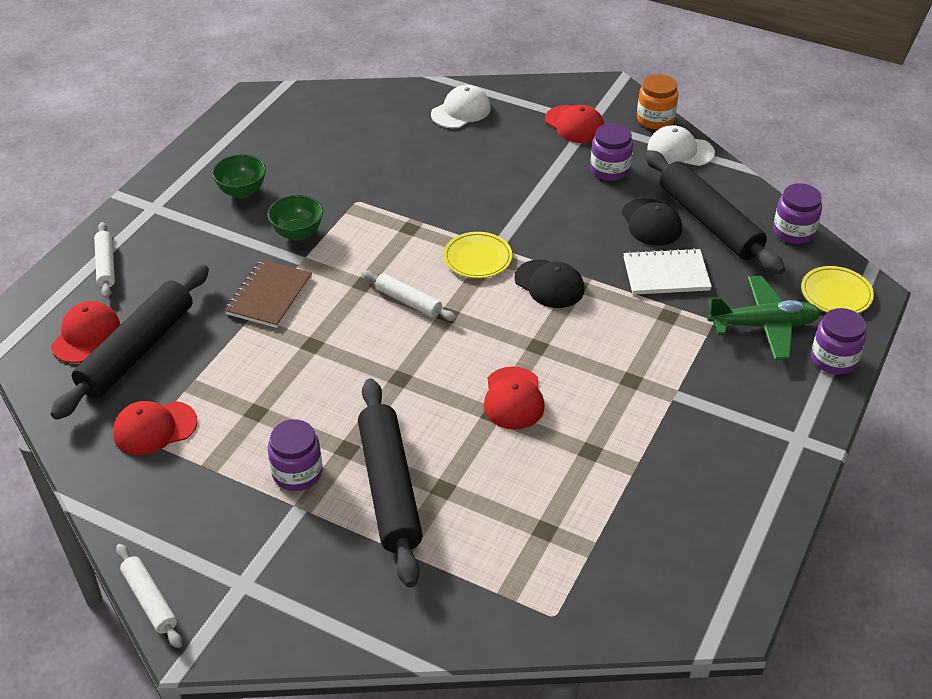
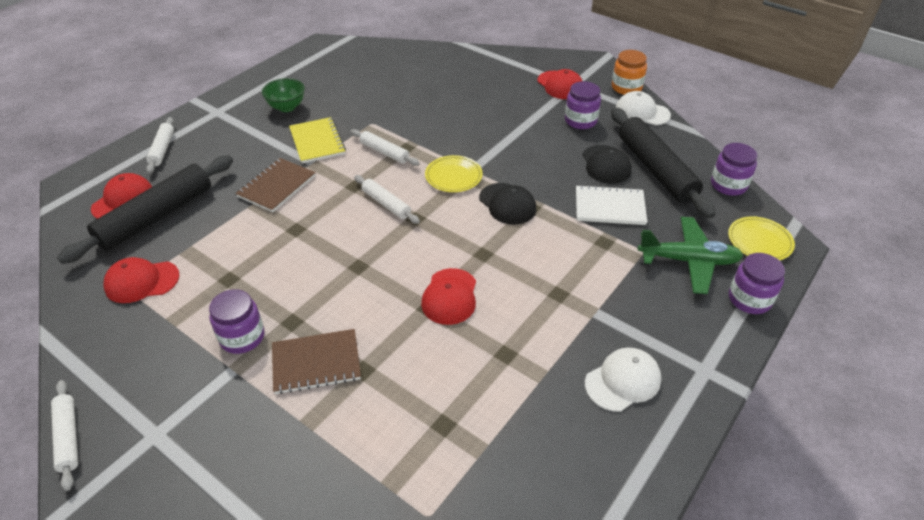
camera: 10 degrees right, 0 degrees up
green bowl [267,195,323,241] -> yellow notebook [289,117,346,163]
black rolling pin [358,378,423,587] -> brown notebook [272,329,361,394]
white cap [431,85,491,128] -> white cap moved to [585,347,661,412]
none -> white rolling pin [350,129,420,166]

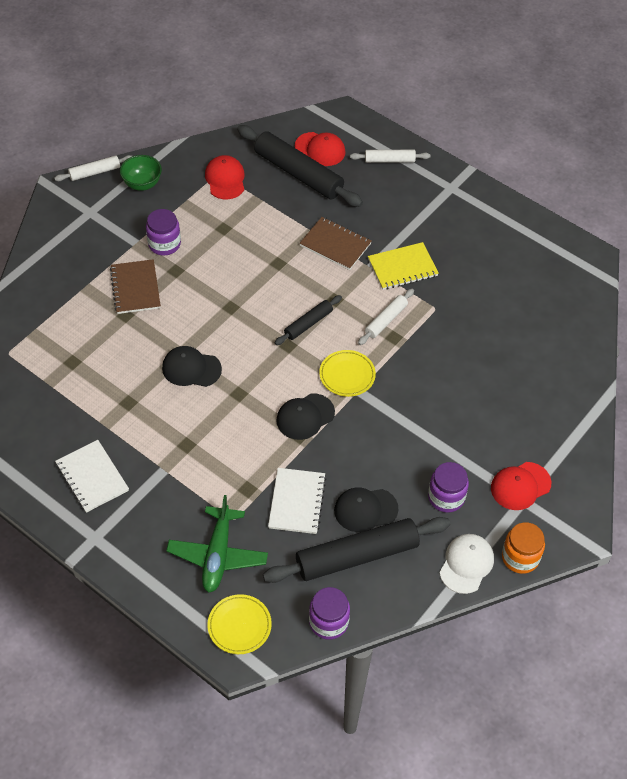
camera: 90 degrees right, 10 degrees up
green bowl [262,78,305,112] -> green bowl moved to [120,155,162,191]
white rolling pin [354,175,420,224] -> black rolling pin [275,295,342,345]
red cap [421,268,476,325] -> black cap [162,346,222,387]
white cap [585,347,661,412] -> white notebook [55,440,129,513]
purple jar [729,253,785,314] -> none

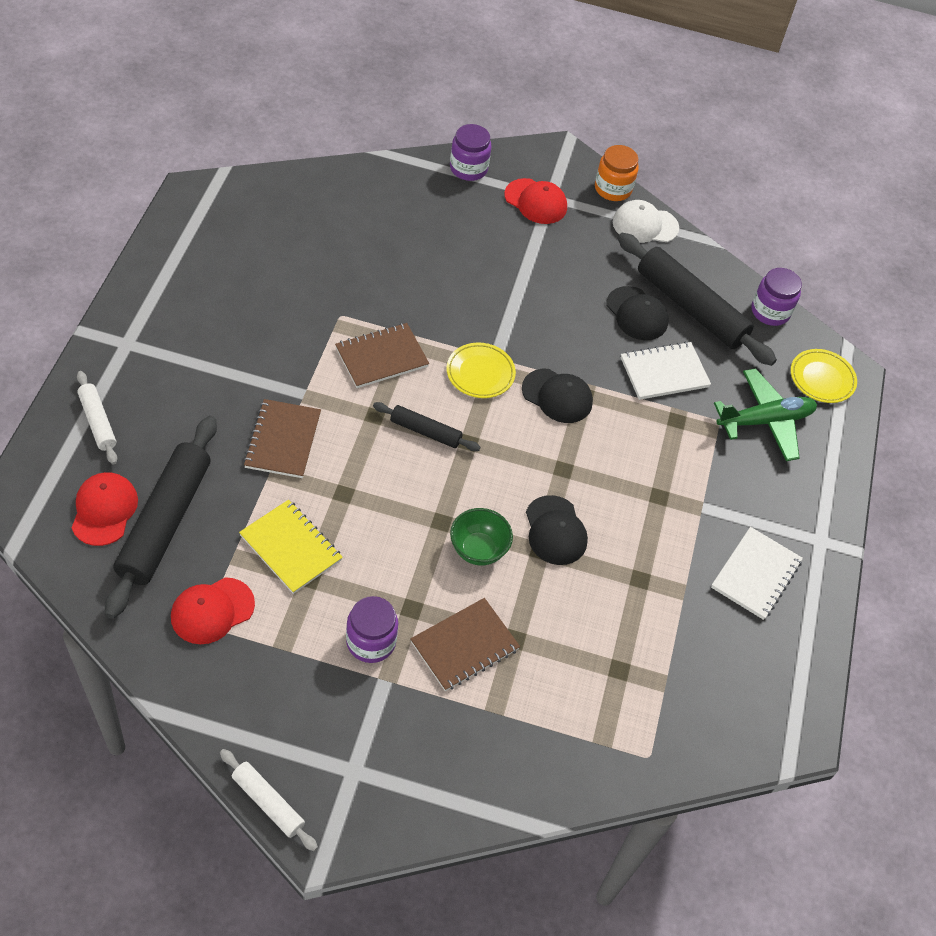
camera: 120 degrees left, 0 degrees up
green bowl [120,155,162,191] -> green bowl moved to [450,508,513,566]
white rolling pin [358,289,414,345] -> brown notebook [335,323,429,388]
yellow notebook [368,242,439,290] -> yellow notebook moved to [239,499,343,594]
purple jar [428,462,469,513] -> purple jar moved to [450,124,492,181]

